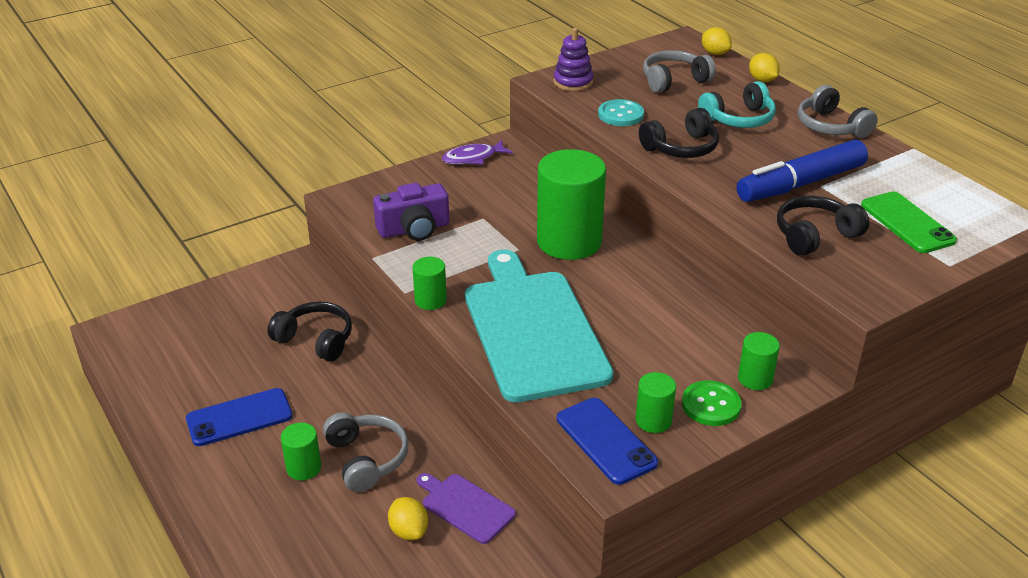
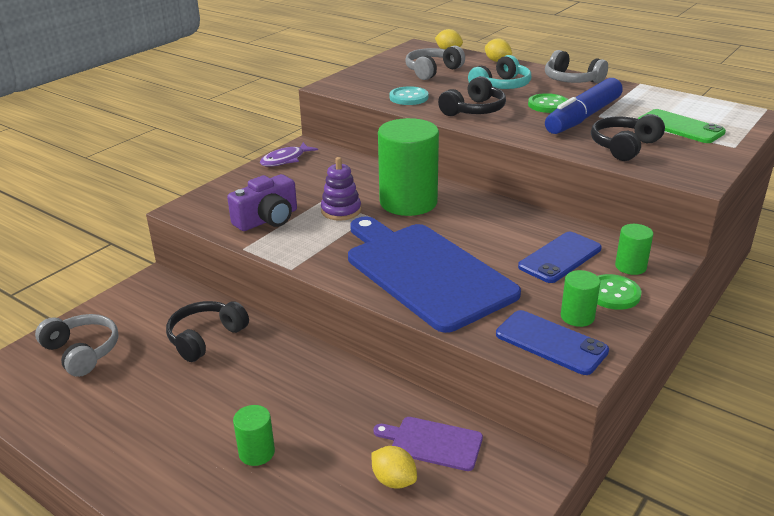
camera: 20 degrees left, 5 degrees down
blue phone [186,388,293,446] -> blue phone moved to [518,232,602,283]
black headphones [268,302,352,362] -> black headphones turned 60 degrees counterclockwise [166,301,249,362]
grey headphones [323,412,409,492] -> grey headphones moved to [35,314,118,377]
green cylinder [412,257,447,310] -> none
turquoise cutting board [465,250,613,402] -> blue cutting board [348,217,521,333]
purple stacking toy [554,28,593,91] -> purple stacking toy moved to [321,157,361,221]
none -> green button [528,93,568,113]

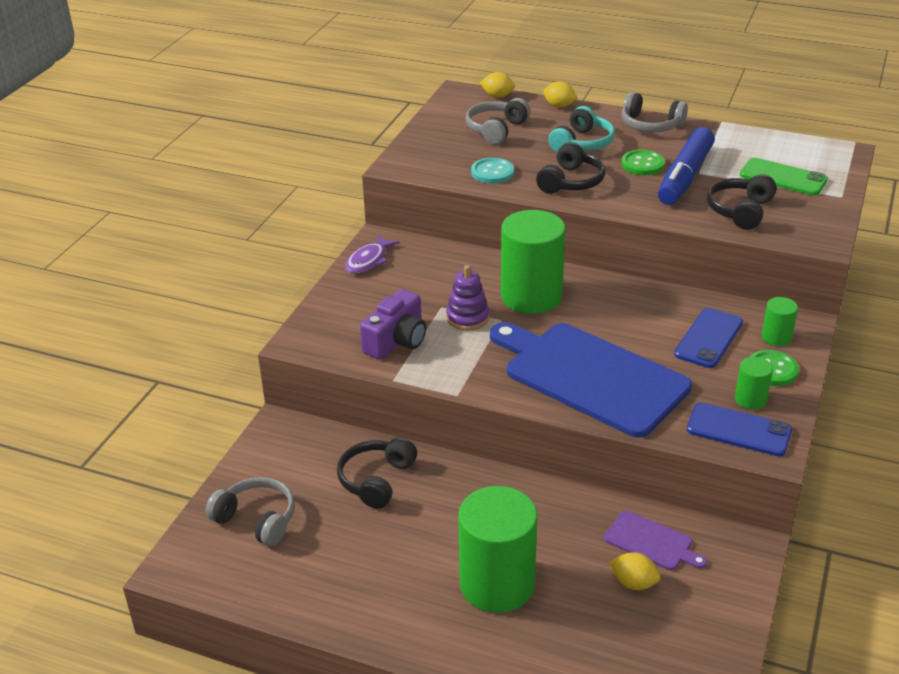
camera: 15 degrees left, 5 degrees up
green cylinder [233,405,275,466] -> green cylinder [458,486,538,613], size x2.18
purple cutting board [373,417,483,471] -> purple cutting board turned 150 degrees counterclockwise [604,510,707,570]

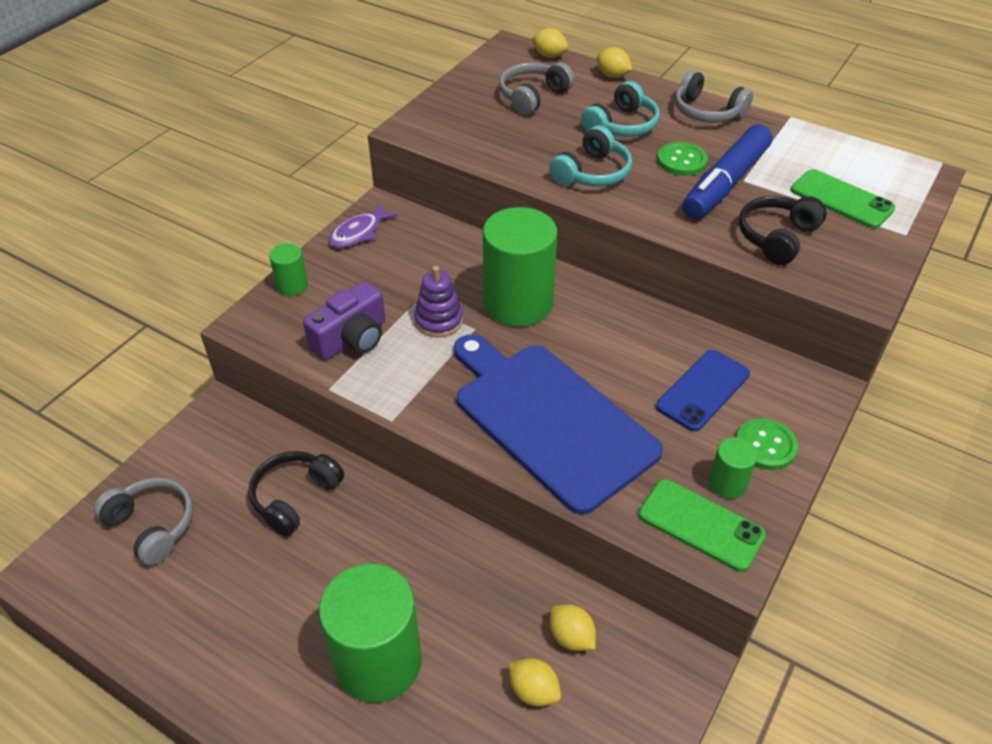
camera: 10 degrees right, 10 degrees up
turquoise button [471,158,514,184] -> none
black headphones [536,142,605,194] -> turquoise headphones [549,126,632,186]
purple cutting board [604,510,707,570] -> yellow lemon [550,604,596,651]
blue phone [687,403,792,456] -> green phone [639,479,766,572]
green cylinder [761,297,798,346] -> green cylinder moved to [269,243,308,296]

